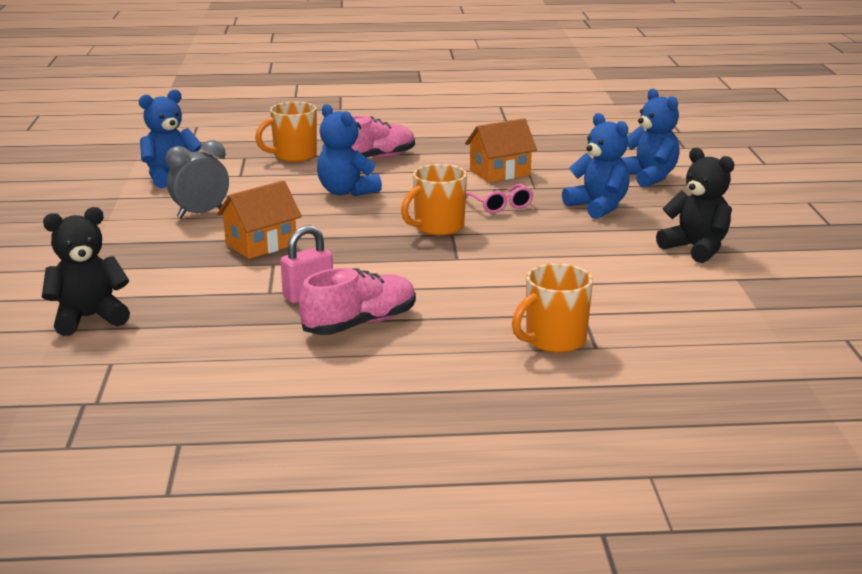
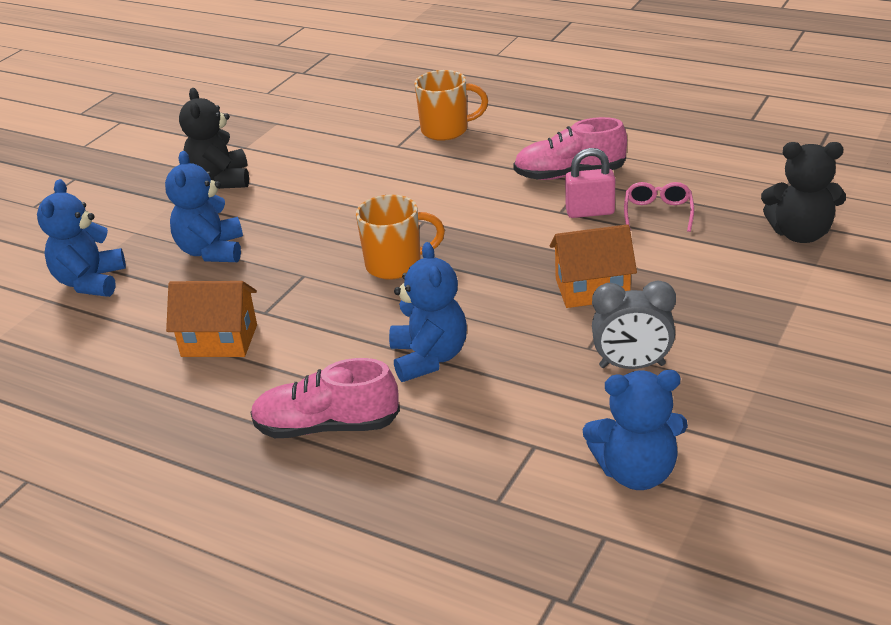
camera: 145 degrees left, 10 degrees up
orange mug [255,101,317,162] -> none
pink glasses [466,184,533,213] -> pink glasses moved to [624,182,694,232]

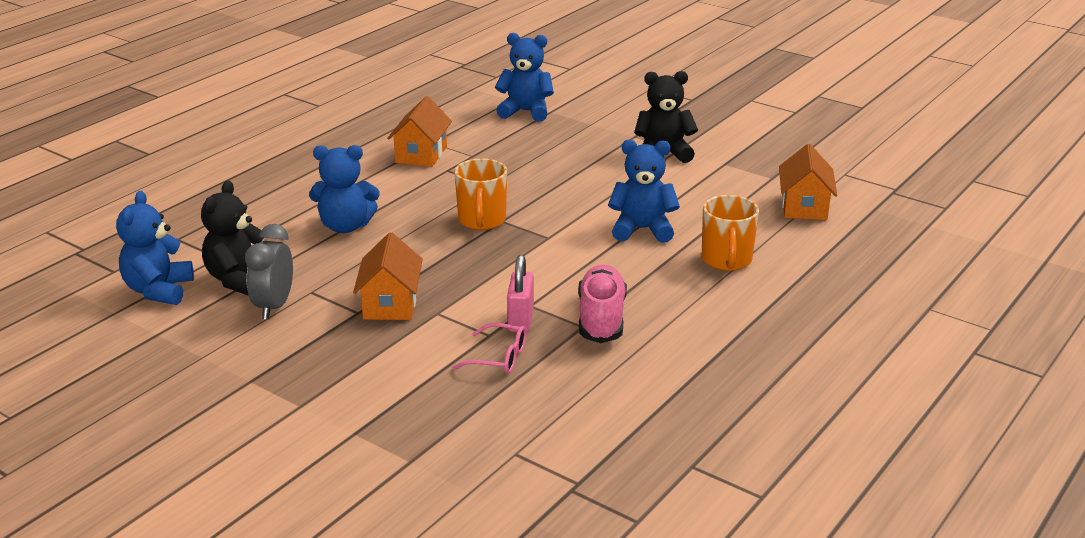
camera: 95 degrees right, 5 degrees down
blue teddy bear [165,151,243,262] -> blue teddy bear moved to [608,140,680,243]
pink shoe [250,358,400,438] -> none
black teddy bear [761,142,846,243] -> black teddy bear moved to [201,180,263,296]
none -> orange house [779,144,837,220]

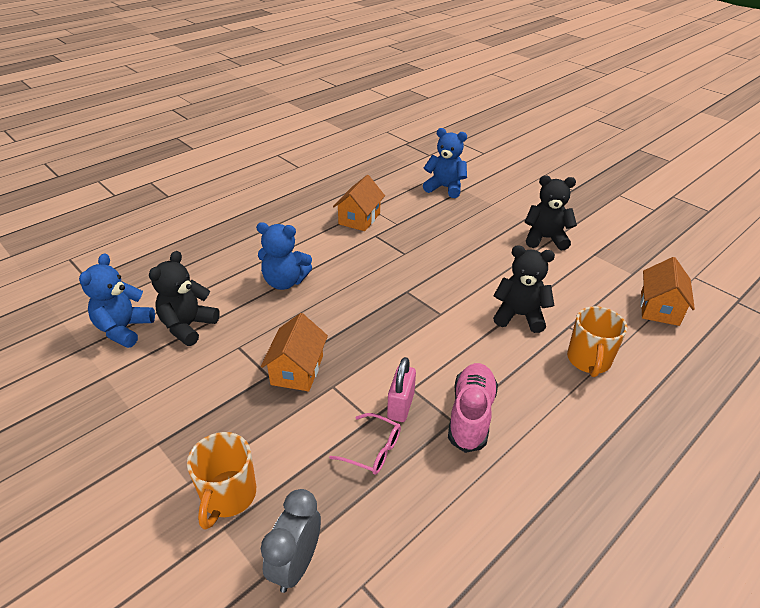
camera: 10 degrees right, 10 degrees up
grey clock [245,224,293,319] -> grey clock moved to [261,489,321,593]
orange mug [454,158,507,230] -> orange mug moved to [187,432,256,530]
blue teddy bear [608,140,680,243] -> black teddy bear [493,245,555,333]

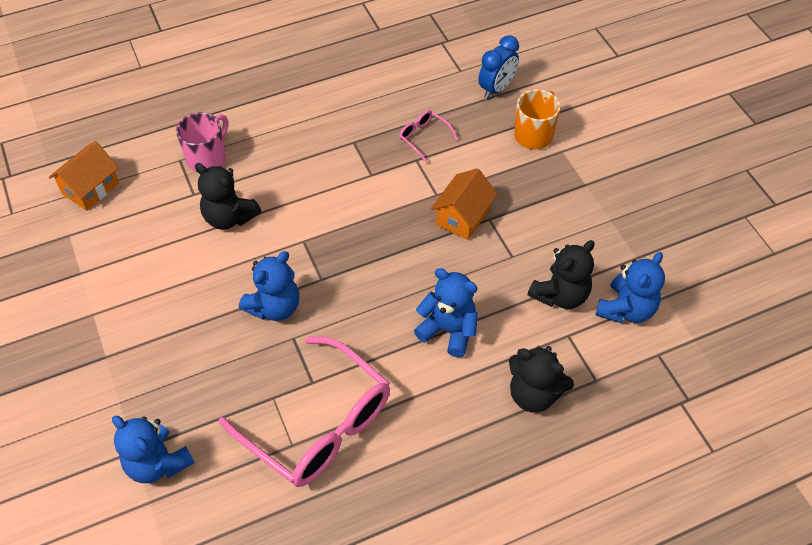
camera: 160 degrees left, 15 degrees up
grey clock [261,489,321,593] -> blue clock [478,35,519,99]
orange house [333,175,385,231] -> pink glasses [219,336,390,487]
pink padlock [387,357,416,422] -> none
pink shoe [448,363,498,453] -> none
black teddy bear [525,175,577,250] -> black teddy bear moved to [509,346,574,413]
orange mug [567,306,628,377] -> pink mug [176,112,228,173]
none -> blue teddy bear [239,251,299,321]

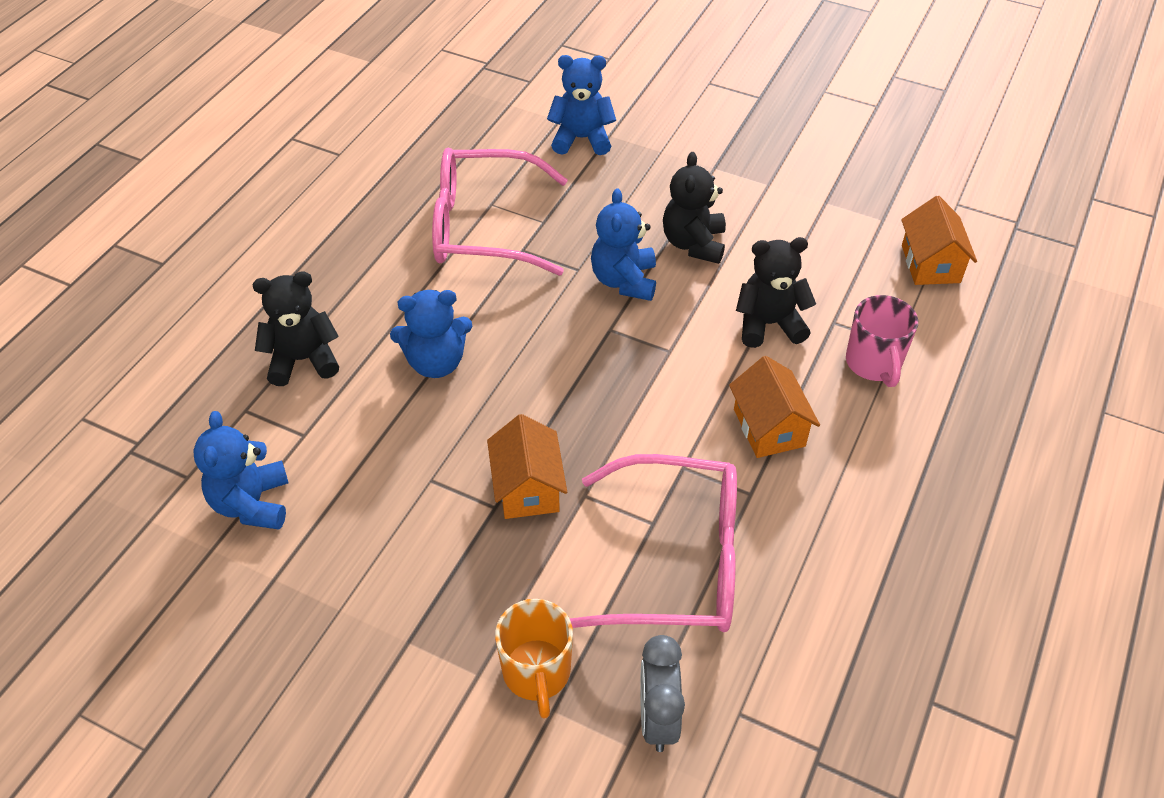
camera: 140 degrees right, 5 degrees down
pink glasses [399,110,458,163] -> pink glasses [569,454,737,632], size x2.40
blue clock [478,35,519,99] -> grey clock [640,635,685,752]
black teddy bear [528,240,595,309] -> black teddy bear moved to [663,152,726,264]
none -> orange house [729,356,820,458]

